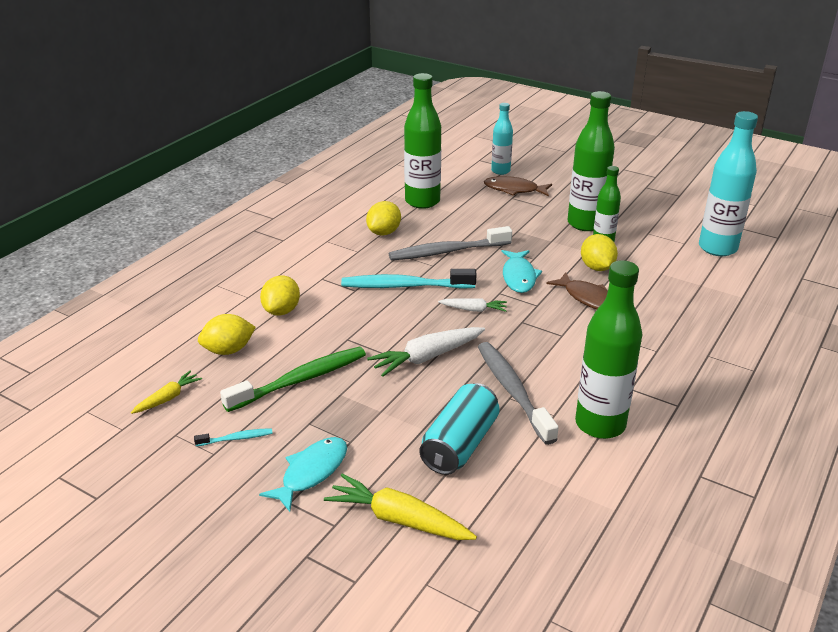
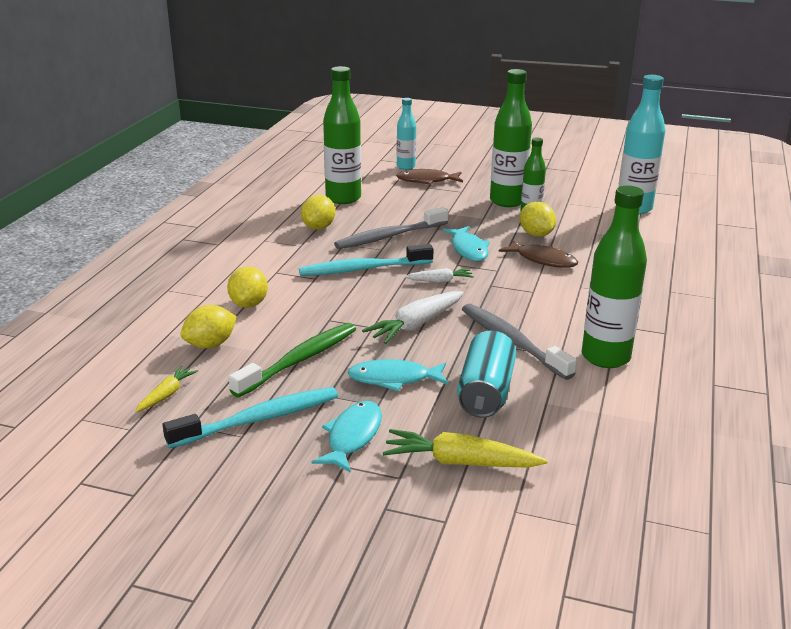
camera: 15 degrees left, 5 degrees down
turquoise toothbrush [194,428,273,446] -> turquoise toothbrush [162,387,338,448], size x2.20
none -> turquoise fish [347,359,448,391]

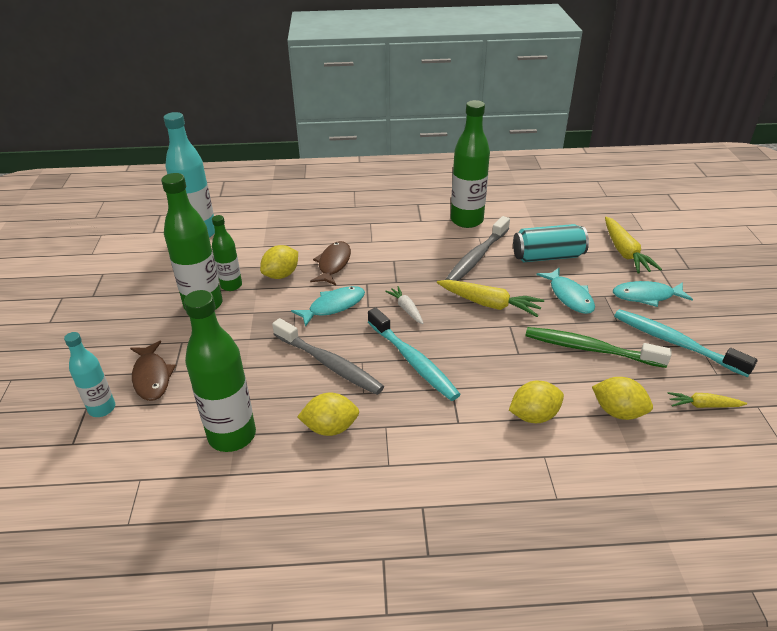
camera: 110 degrees left, 10 degrees up
white carrot [362,291,464,344] -> yellow carrot [437,280,544,317]

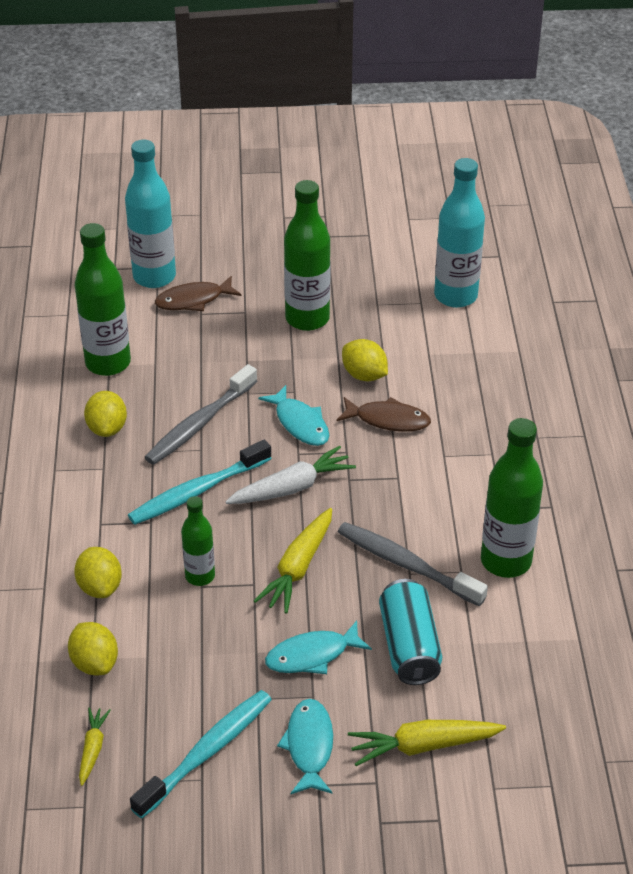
camera: 90 degrees right, 5 degrees up
turquoise bottle [64,332,115,417] -> turquoise bottle [125,139,176,288], size x1.73
green bottle [212,215,242,291] -> green bottle moved to [181,496,215,586]
white carrot [385,286,423,324] -> white carrot [225,446,356,504], size x1.73
green toothbrush [525,327,672,368] -> none
yellow lemon [592,377,653,420] -> yellow lemon turned 60 degrees counterclockwise [68,622,118,675]

